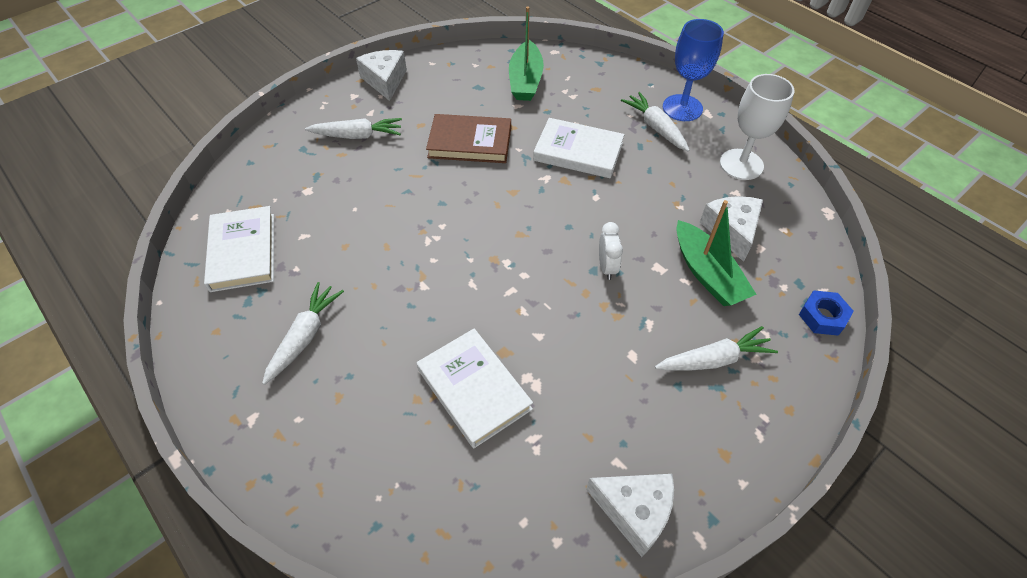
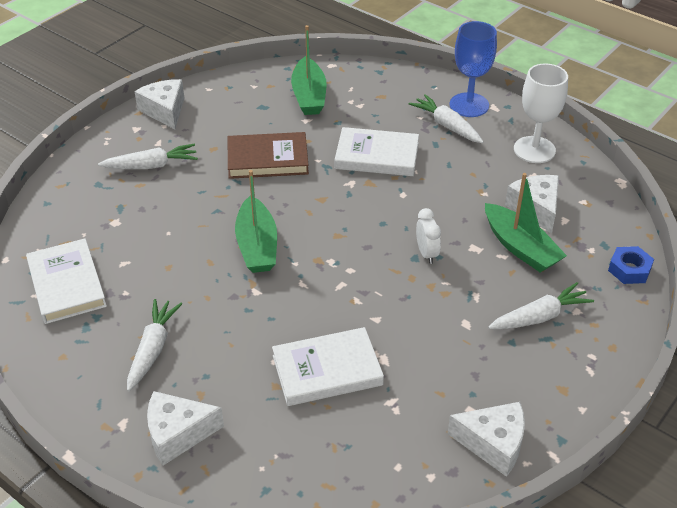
camera: 10 degrees left, 10 degrees down
white book [417,328,533,448] -> white book turned 60 degrees counterclockwise [272,327,384,406]
none -> white cheese [147,391,224,466]
none -> green boat [235,170,277,273]

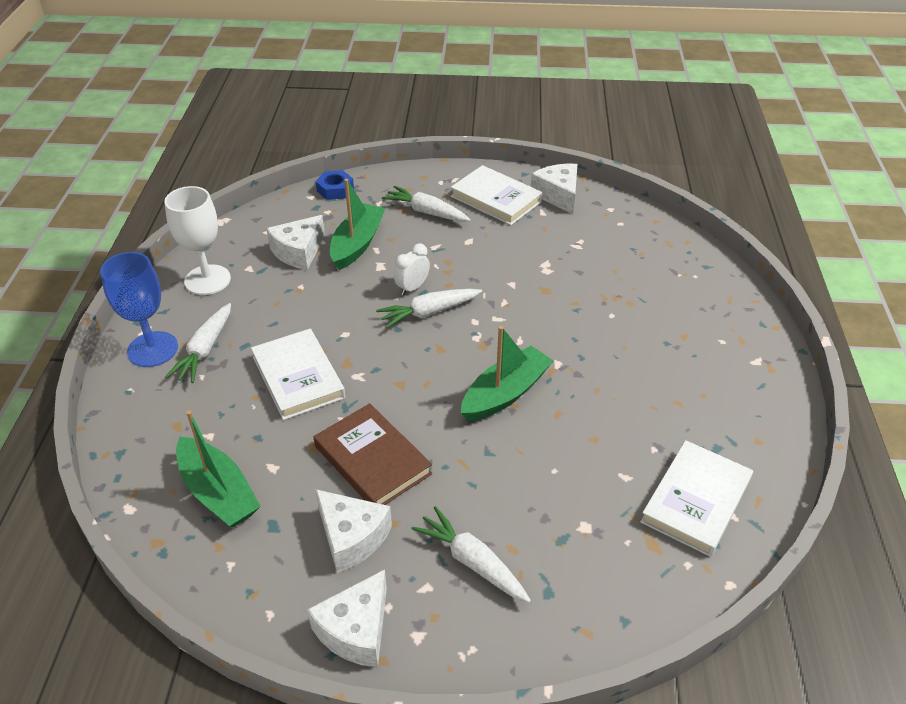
camera: 125 degrees left, 0 degrees up
white carrot [127,299,182,391] -> white carrot moved to [376,289,482,329]
white cheese [147,391,224,466] -> white cheese moved to [315,489,392,573]
white book [272,327,384,406] -> white book moved to [451,165,543,225]
green boat [291,25,327,115] -> green boat turned 90 degrees clockwise [176,410,261,527]

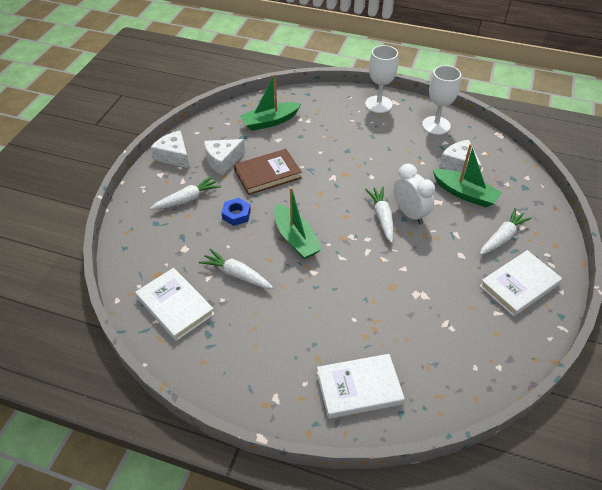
camera: 105 degrees right, 5 degrees up
blue goblet [100,252,178,367] -> white goblet [365,45,398,113]
white carrot [165,303,231,383] -> white carrot moved to [199,249,273,289]
white book [251,329,345,420] -> white book moved to [317,354,405,419]
blue nut [316,170,354,200] -> blue nut moved to [221,198,251,226]
white clock [394,243,430,295] -> white clock [393,164,435,225], size x1.62
white cheese [531,164,577,214] -> none

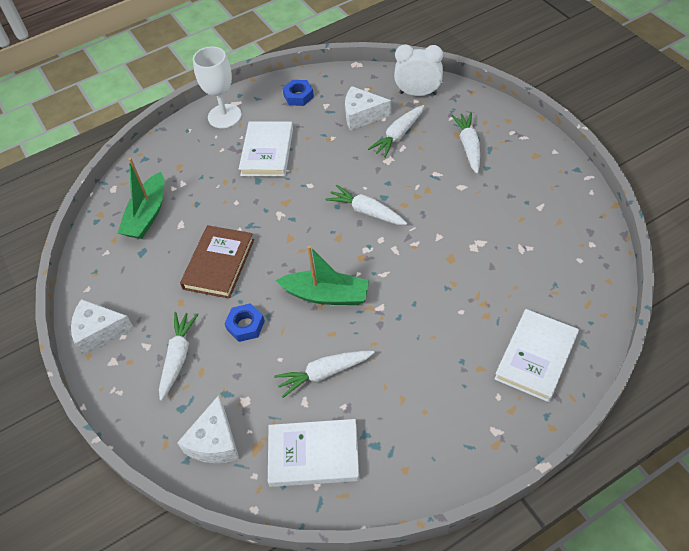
camera: 45 degrees left, 5 degrees up
white cheese [204,139,245,175] -> white cheese moved to [177,395,239,463]
white clock [393,164,435,225] -> white clock moved to [394,44,443,96]
white goblet [422,65,461,135] -> blue nut [282,80,314,106]
green boat [433,144,502,207] -> white carrot [368,105,424,158]
white book [480,250,562,316] -> white book moved to [239,121,293,177]

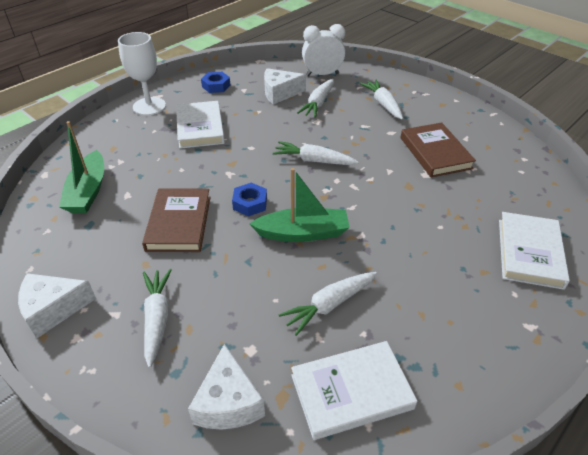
camera: 20 degrees left, 10 degrees down
blue nut [224,303,265,342] -> blue nut moved to [232,183,267,217]
none -> brown book [401,123,476,177]

